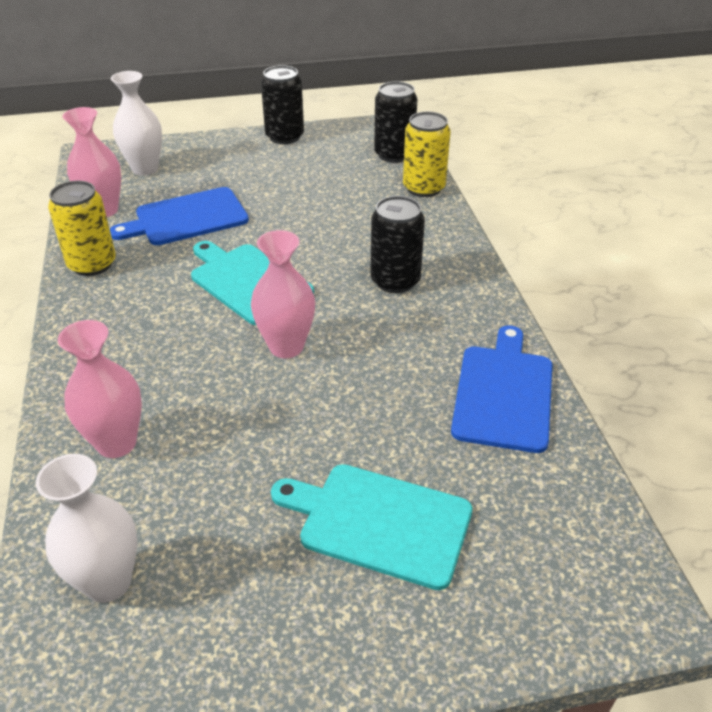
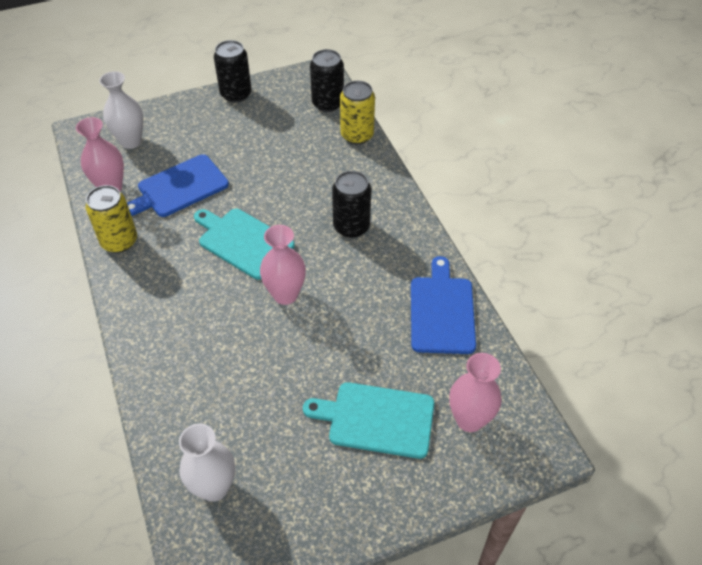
camera: 10 degrees left, 10 degrees up
pink vase [58,320,142,458] -> pink vase moved to [449,353,502,432]

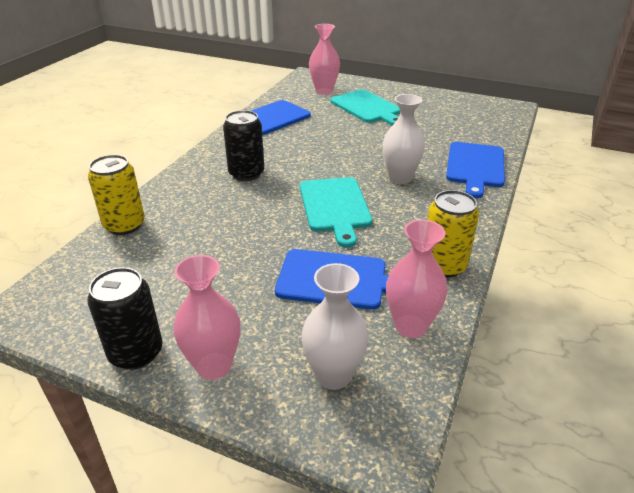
camera: 135 degrees left, 15 degrees down
white vase [179,424,235,502] -> white vase moved to [383,94,425,184]
pink vase [260,225,306,305] -> pink vase moved to [173,255,240,380]
black can [310,49,344,112] -> none
none -> blue cutting board [446,142,505,198]

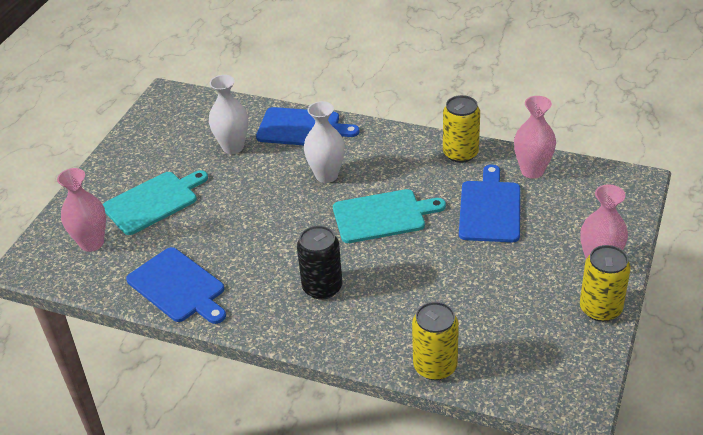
camera: 90 degrees left, 5 degrees up
black can [87,267,162,370] -> yellow can [580,245,631,322]
white vase [301,263,369,390] -> white vase moved to [209,75,248,154]

